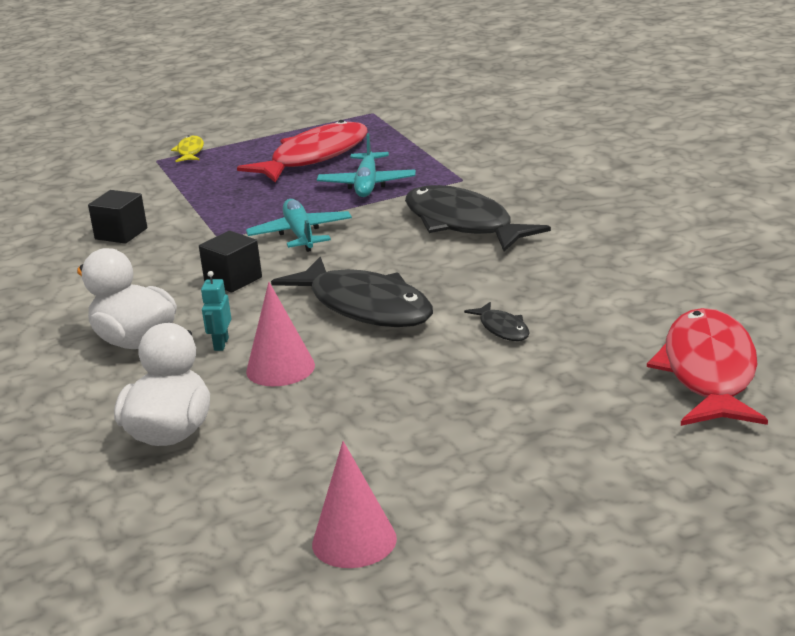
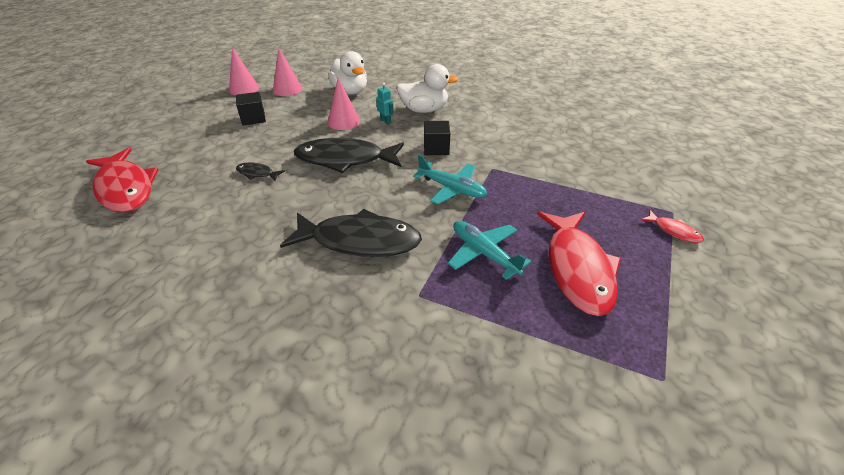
camera: 135 degrees right, 15 degrees up
black cube [88,190,147,244] -> black cube moved to [236,92,266,125]
yellow fish [171,136,204,162] -> red fish [641,210,704,243]
none -> pink cone [273,48,303,96]

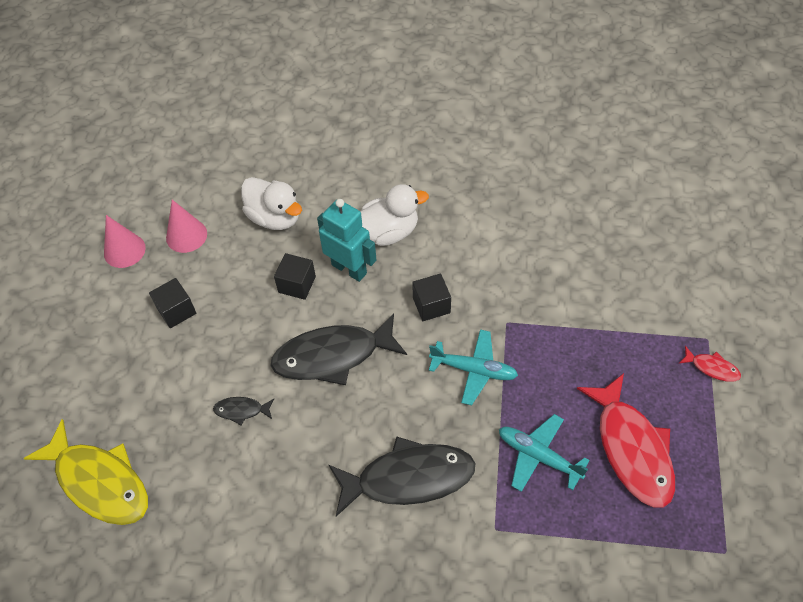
camera: 15 degrees left, 15 degrees up
red fish [86,148,158,213] -> yellow fish [23,419,148,525]
pink cone [328,77,360,130] -> black cube [274,253,316,300]
turquoise robot [376,82,394,124] -> turquoise robot [317,199,376,282], size x2.11

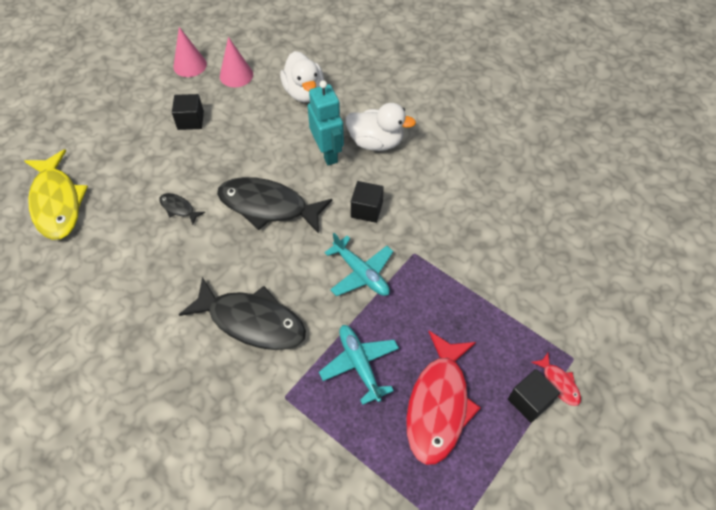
camera: 30 degrees right, 0 degrees up
black cube [274,253,316,300] -> black cube moved to [508,369,560,423]

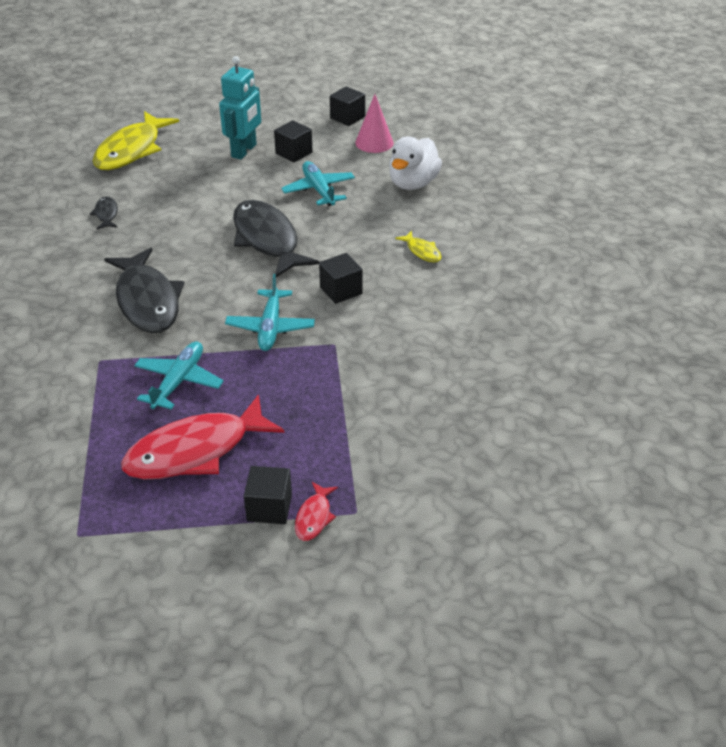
camera: 45 degrees right, 15 degrees down
black fish [159,193,205,225] -> black fish moved to [90,196,118,229]
pink cone [173,27,207,77] -> black cube [330,86,365,126]
turquoise robot [308,80,344,165] -> turquoise robot moved to [219,56,261,160]
white duck [345,103,416,151] -> yellow fish [395,231,442,262]
none -> turquoise plane [281,161,355,206]

